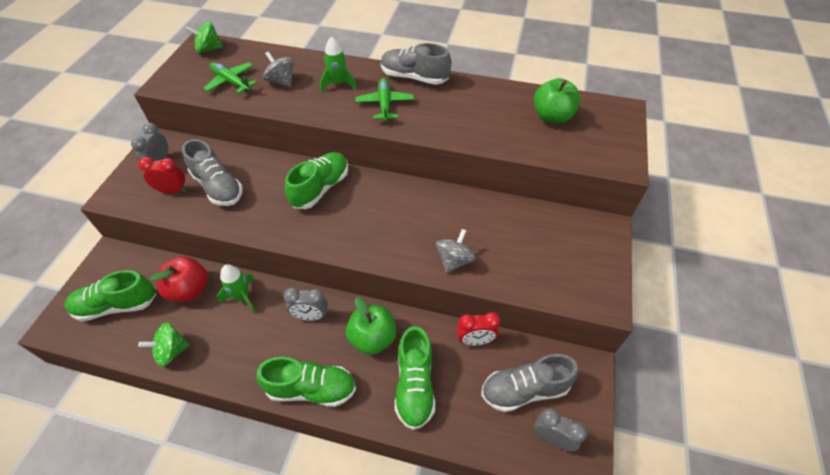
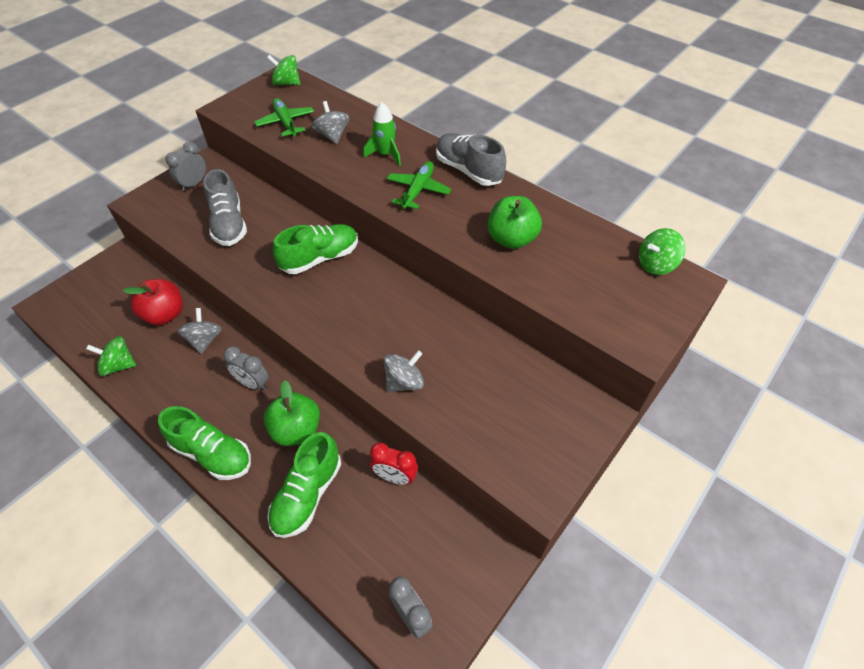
camera: 25 degrees right, 0 degrees up
green shoe [64,270,156,322] -> none
red clock [138,157,186,194] -> none
green rocket [217,264,256,313] -> grey spinning top [177,308,222,354]
grey shoe [481,354,578,412] -> none
green apple [534,78,580,124] -> green apple moved to [487,196,542,249]
none -> green spinning top [639,228,685,275]

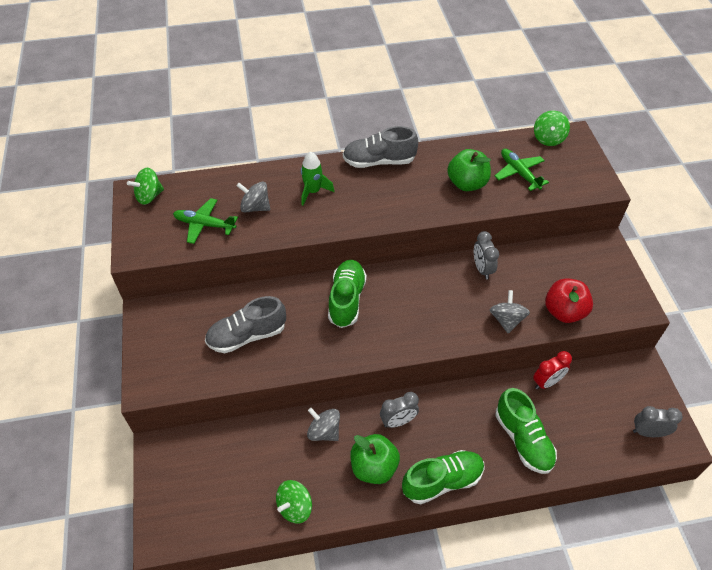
camera: 50 degrees left, 0 degrees up
red apple [123,279,183,325] -> red apple moved to [545,278,593,323]
grey clock [165,142,206,191] -> grey clock moved to [474,231,499,280]
grey shoe [204,169,247,246] -> grey shoe turned 135 degrees clockwise [205,296,286,353]
green apple [264,380,320,446] -> green apple moved to [350,434,400,484]
green plane [387,161,451,209] -> green plane moved to [495,148,549,191]

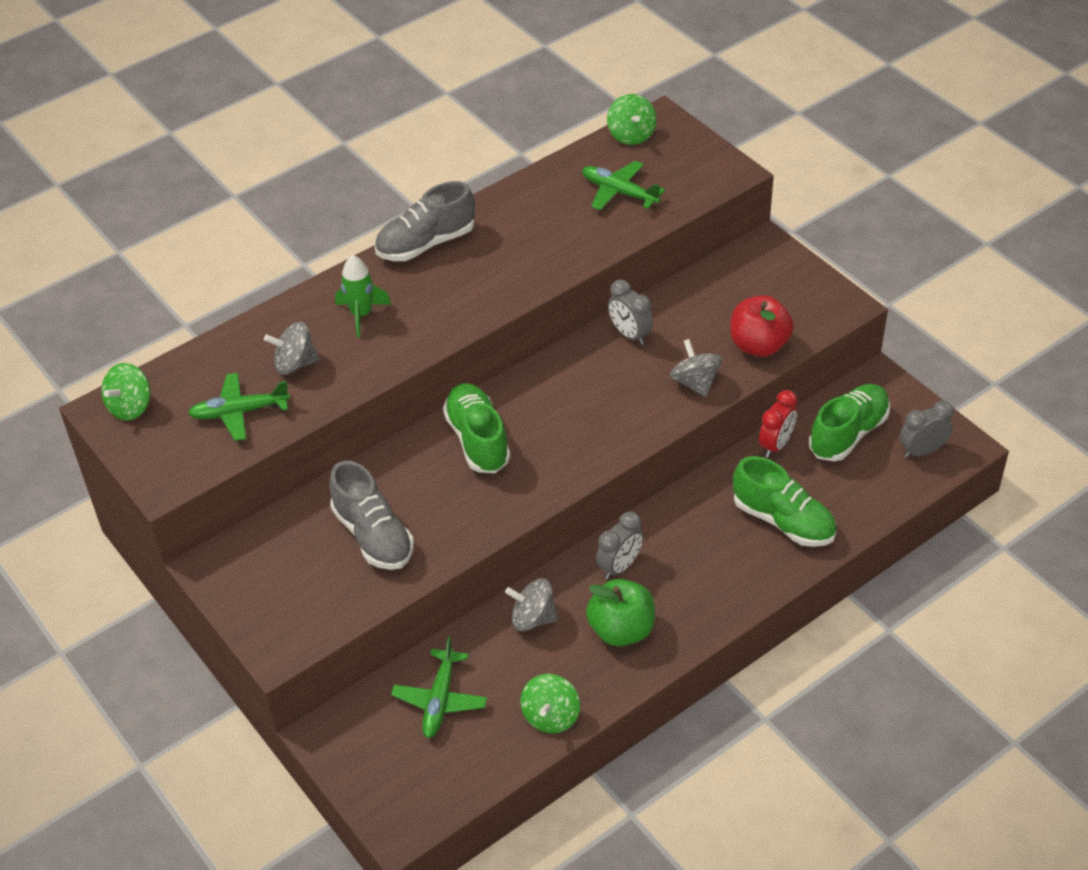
camera: 25 degrees left, 5 degrees down
grey shoe [205,296,286,353] -> grey shoe turned 75 degrees counterclockwise [329,461,414,570]
green shoe [402,450,485,504] -> green shoe moved to [809,384,890,461]
green apple [447,149,491,191] -> none
none -> green plane [391,637,487,738]

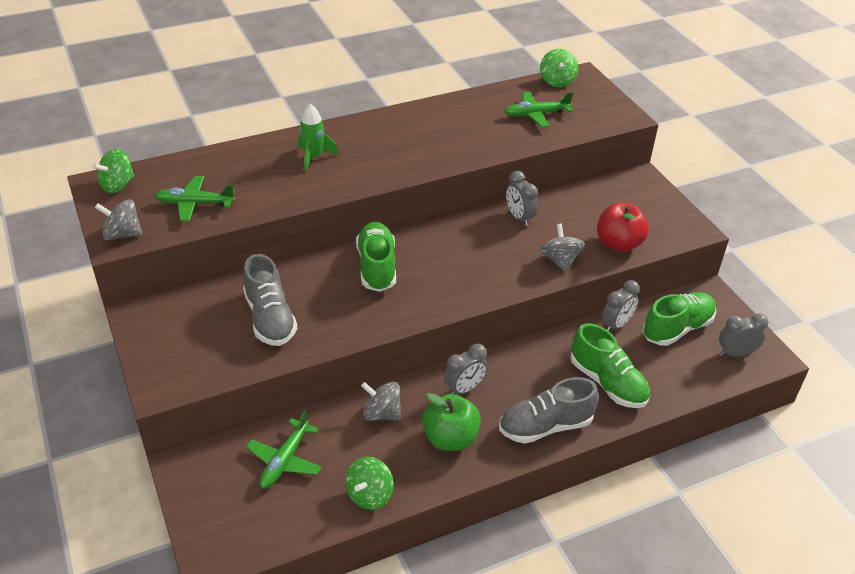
camera: 10 degrees right, 5 degrees down
grey spinning top [264,322,319,375] -> grey spinning top moved to [95,199,143,240]
grey shoe [374,181,475,261] -> grey shoe moved to [499,377,599,444]
green plane [582,161,665,210] -> green plane turned 60 degrees counterclockwise [504,92,573,128]
red clock [759,390,797,458] -> grey clock [602,280,640,331]

